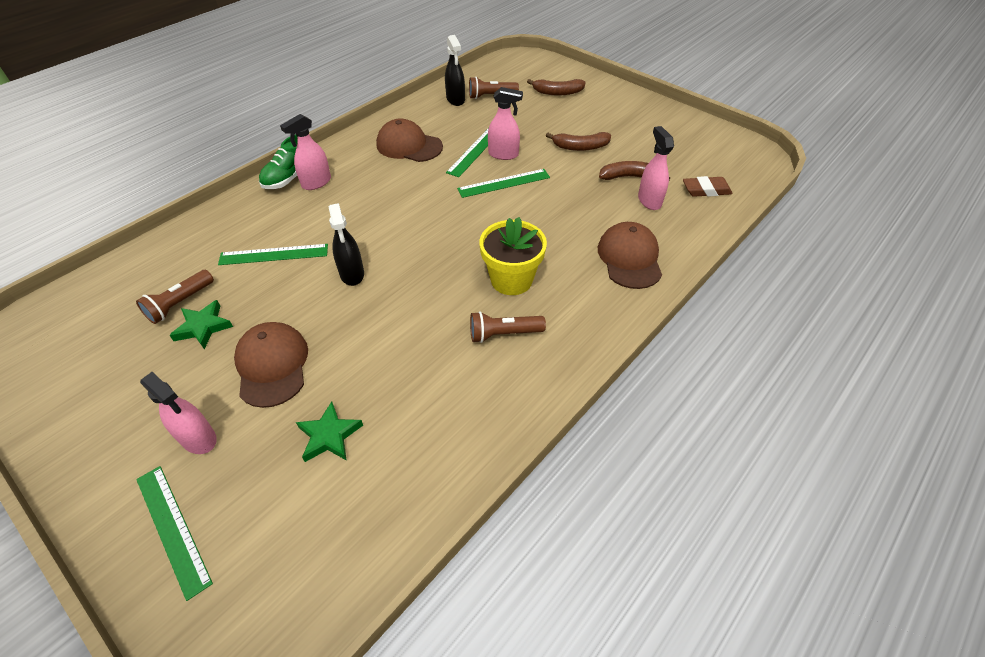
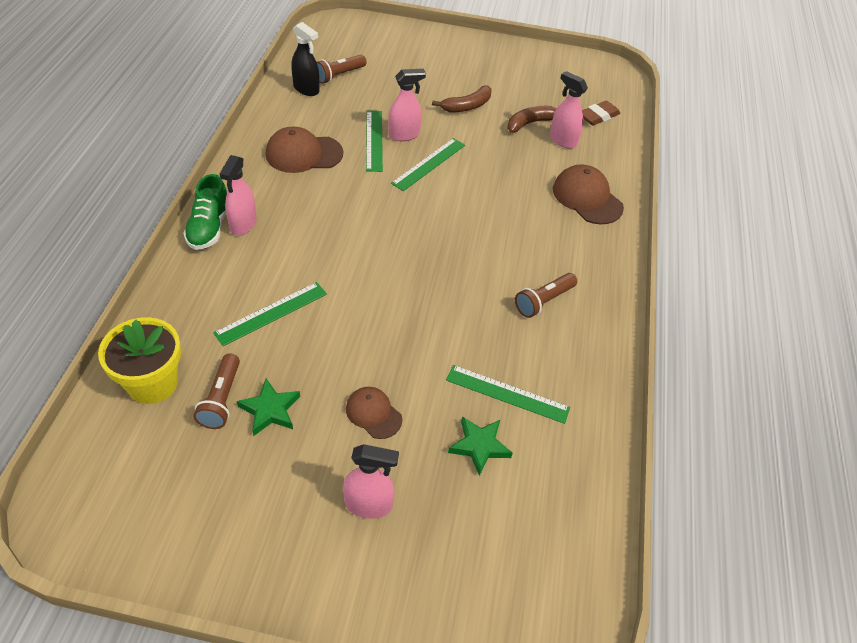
camera: 35 degrees left, 0 degrees up
green ruler [136,466,213,601] -> green ruler moved to [446,365,570,424]
brown cap [234,322,308,408] -> brown cap [346,387,402,439], size x0.61
black spray bottle [329,203,364,286] -> none
yellow flower pot [480,217,547,295] -> yellow flower pot moved to [98,317,181,404]
brown banana [527,79,586,96] -> none

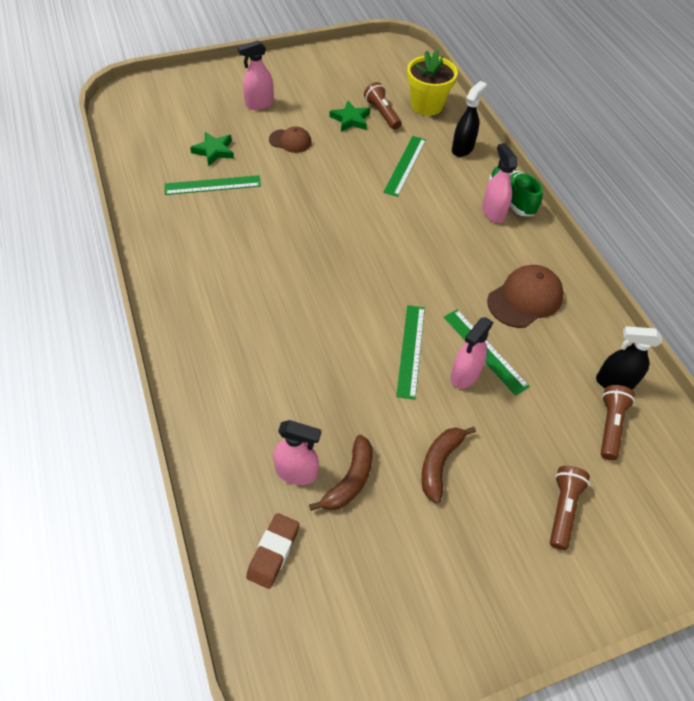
camera: 150 degrees right, 5 degrees up
brown flashlight [515,273,577,318] -> brown flashlight moved to [550,466,590,550]
brown cap [553,164,624,224] -> none
none -> black spray bottle [452,81,487,157]

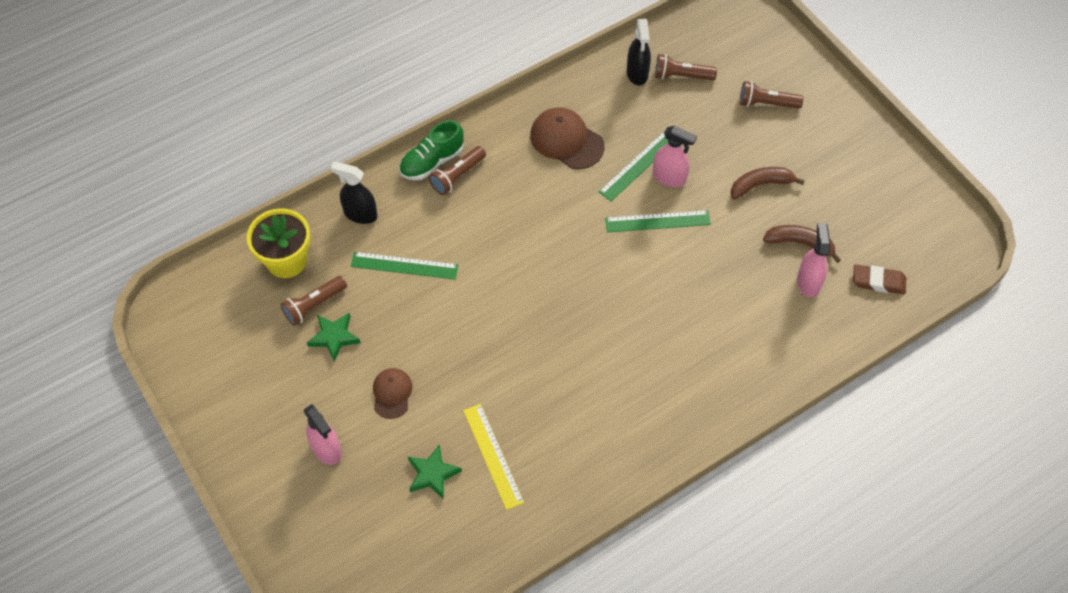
camera: 100 degrees left, 5 degrees up
green ruler [164,175,261,195] -> yellow ruler [463,404,524,510]
brown banana [422,427,476,503] -> brown banana turned 150 degrees clockwise [730,167,805,200]
pink spray bottle [482,143,517,223] -> brown flashlight [429,146,486,195]

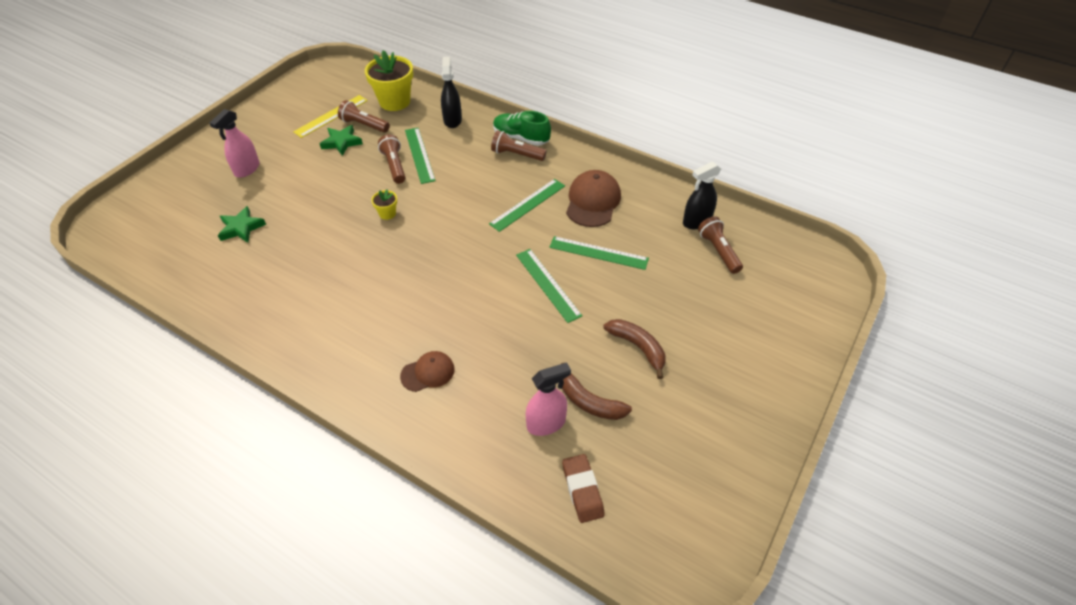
camera: 65 degrees right, 10 degrees down
brown cap [373,368,412,419] -> brown cap moved to [400,351,455,392]
yellow ruler [463,404,524,510] -> yellow ruler moved to [293,95,368,138]
pink spray bottle [653,125,697,187] -> none
brown flashlight [740,81,803,109] -> brown flashlight moved to [378,134,405,184]
brown banana [763,225,841,263] -> brown banana turned 135 degrees clockwise [561,362,632,420]
none -> yellow flower pot [371,189,397,220]
none -> green ruler [489,179,565,232]

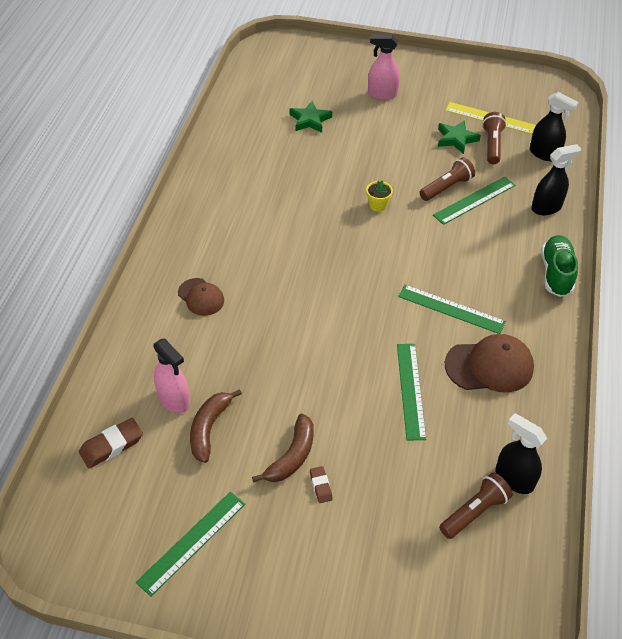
camera: 70 degrees right, 0 degrees up
yellow flower pot [365,50,413,111] -> black spray bottle [530,92,579,161]
brown flashlight [491,130,547,161] -> none
green ruler [516,249,582,323] -> green ruler moved to [136,492,245,597]
none -> brown eraser [310,466,333,503]

